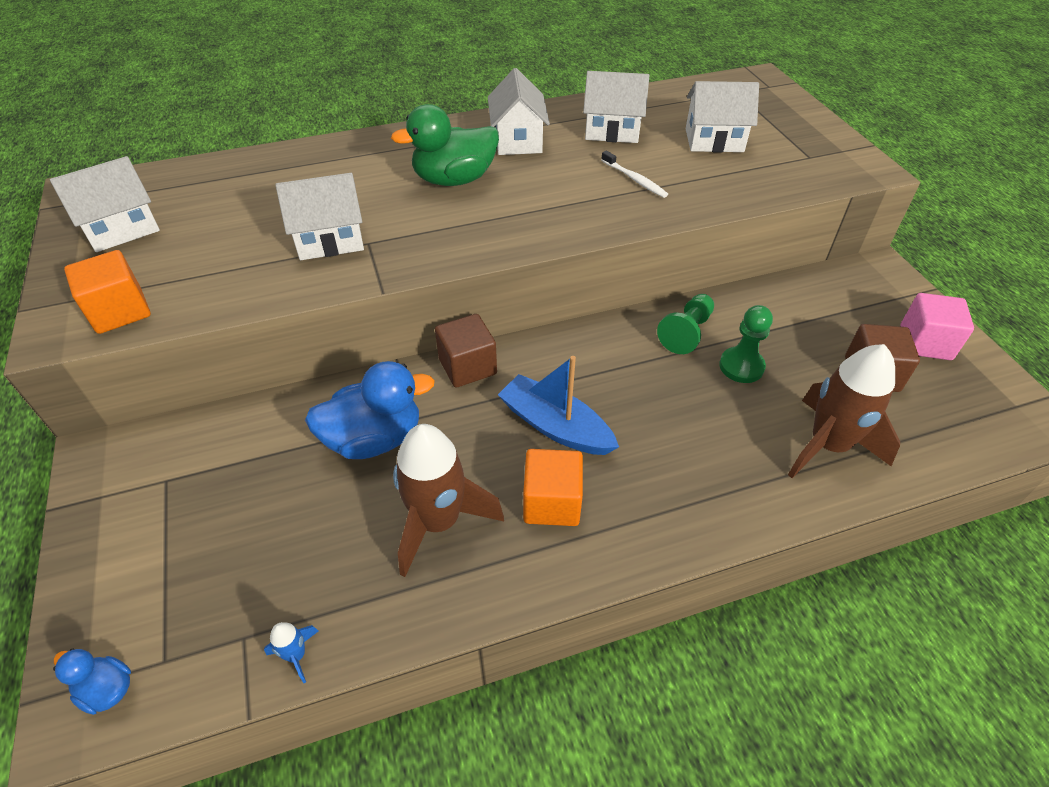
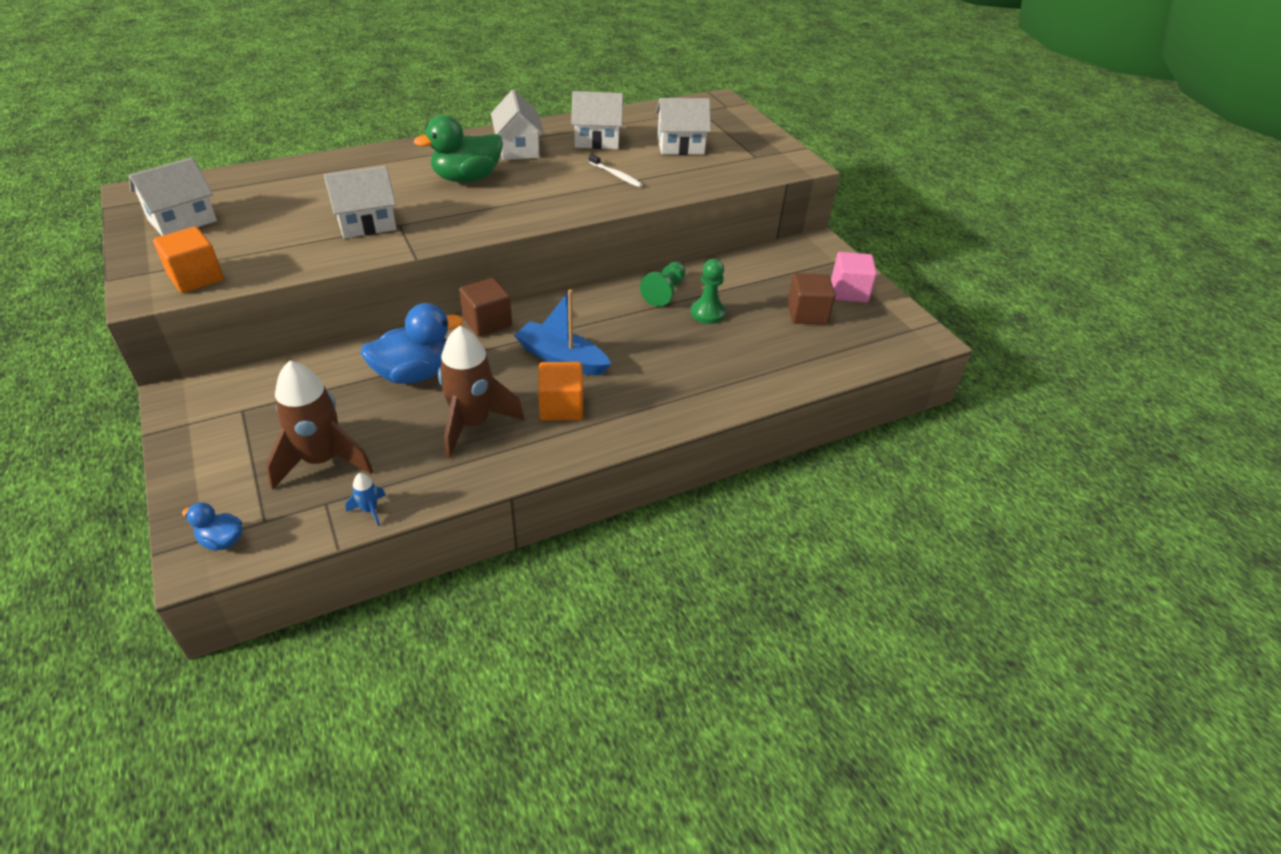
camera: 10 degrees left, 5 degrees down
brown rocket [788,344,900,478] -> brown rocket moved to [266,361,373,490]

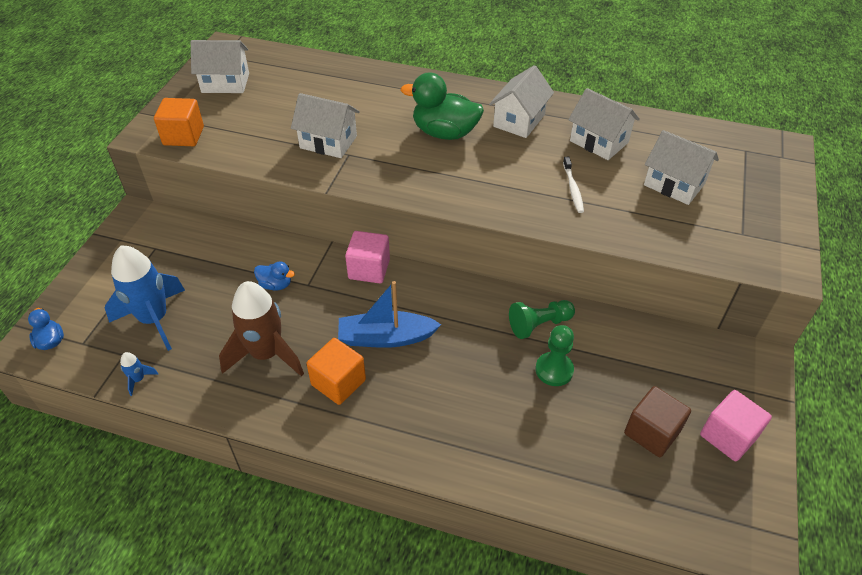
camera: 45 degrees right, 5 degrees up
brown rocket [266,361,373,490] -> blue rocket [105,246,185,351]
blue duck [360,303,463,384] -> blue duck [254,261,295,291], size x0.50
brown cube [459,277,512,337] -> pink cube [345,231,390,283]
blue boat [514,289,611,375] -> blue boat turned 75 degrees counterclockwise [338,281,442,348]

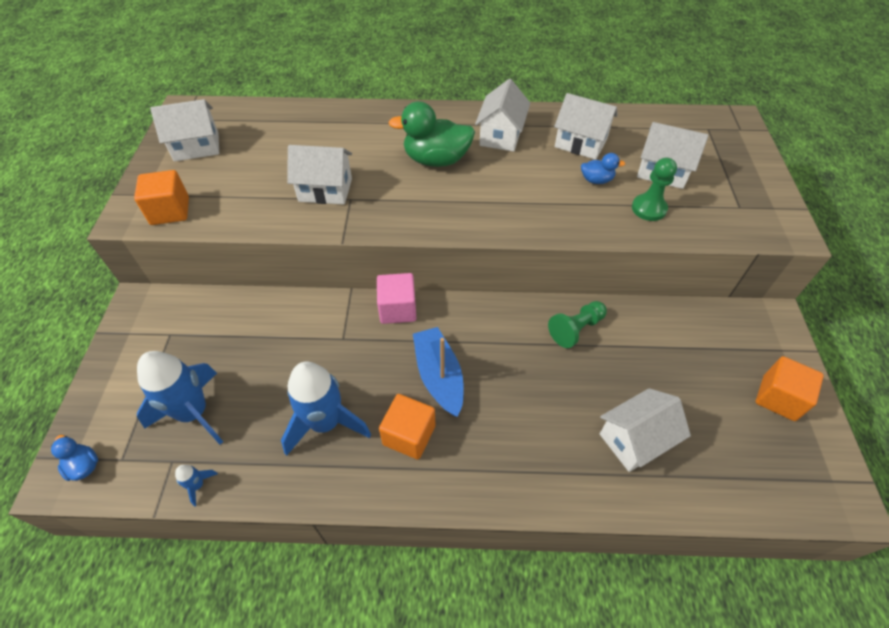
camera: 15 degrees left, 5 degrees up
brown rocket [219,281,304,377] -> blue rocket [281,361,371,456]
blue duck [254,261,295,291] -> blue duck moved to [581,153,625,184]
blue boat [338,281,442,348] -> blue boat turned 90 degrees clockwise [413,327,464,417]
green pawn [536,325,574,386] -> green pawn moved to [632,158,677,221]
white toothbrush [563,157,584,213] -> none
brown cube [624,386,691,457] -> none
pink cube [700,390,772,461] -> orange cube [756,356,824,421]
none -> white house [600,388,691,472]

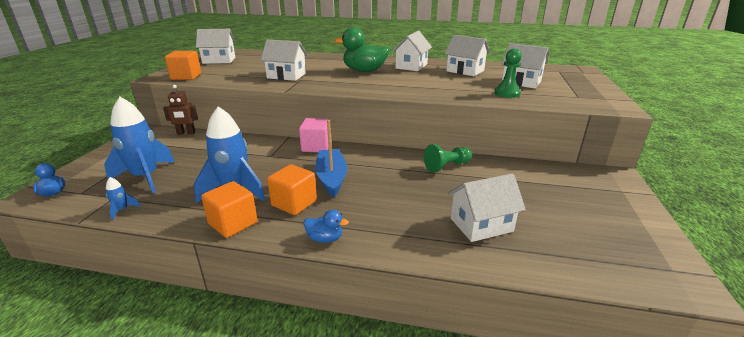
camera: 10 degrees right, 25 degrees down
blue duck [581,153,625,184] -> blue duck moved to [303,210,349,243]
orange cube [756,356,824,421] -> orange cube moved to [201,181,257,238]
none -> brown robot [163,85,198,135]

